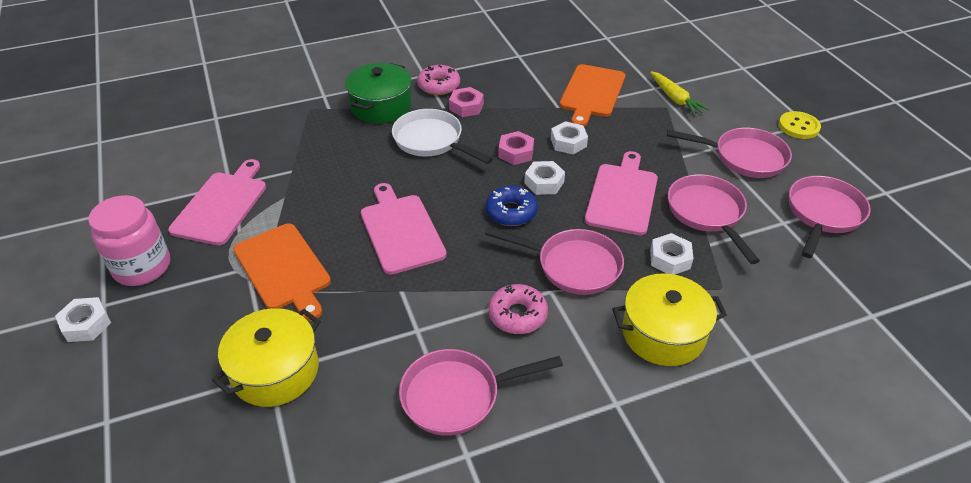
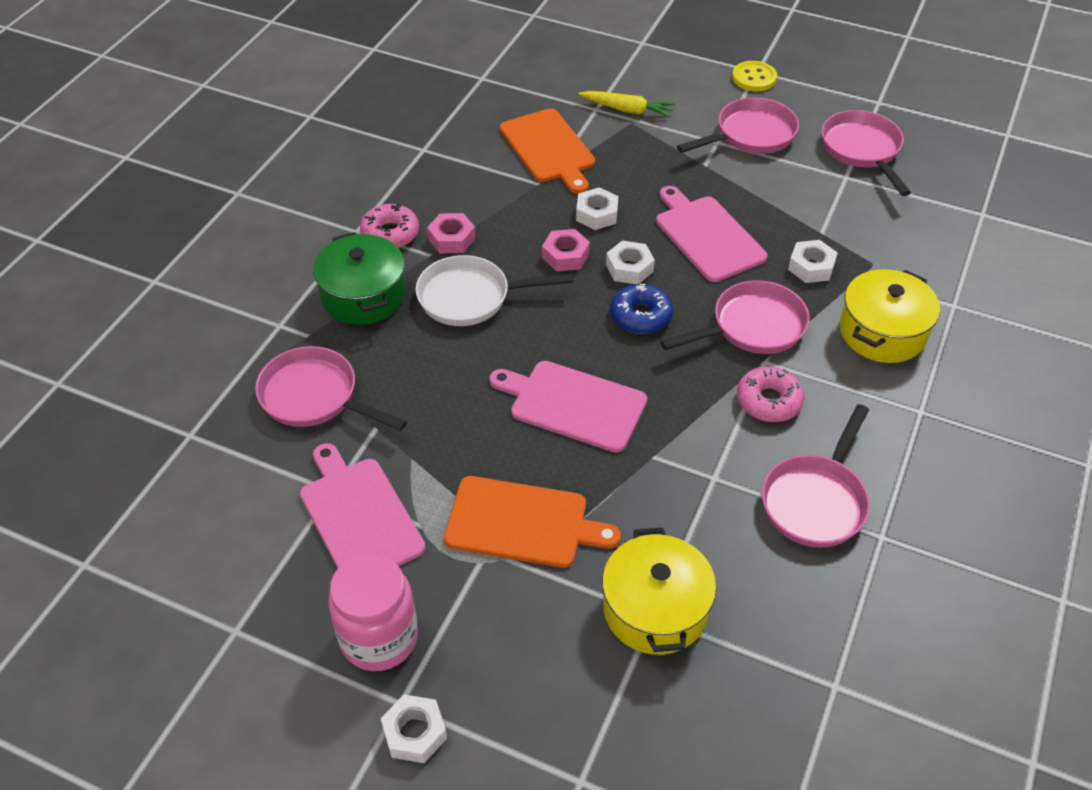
camera: 45 degrees left, 5 degrees up
pink pan [668,174,760,264] -> pink pan moved to [255,346,407,431]

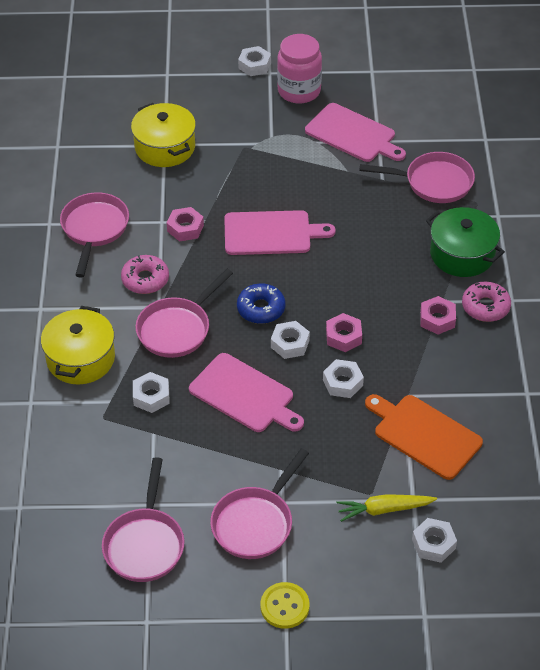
camera: 155 degrees right, 0 degrees up
white pan [416,255,573,326] -> none
orange cutting board [444,476,621,568] -> none
pink pan [821,110,911,196] -> pink pan turned 45 degrees clockwise [102,457,184,582]
none -> pink nut [167,207,204,242]
none -> white nut [412,518,457,563]

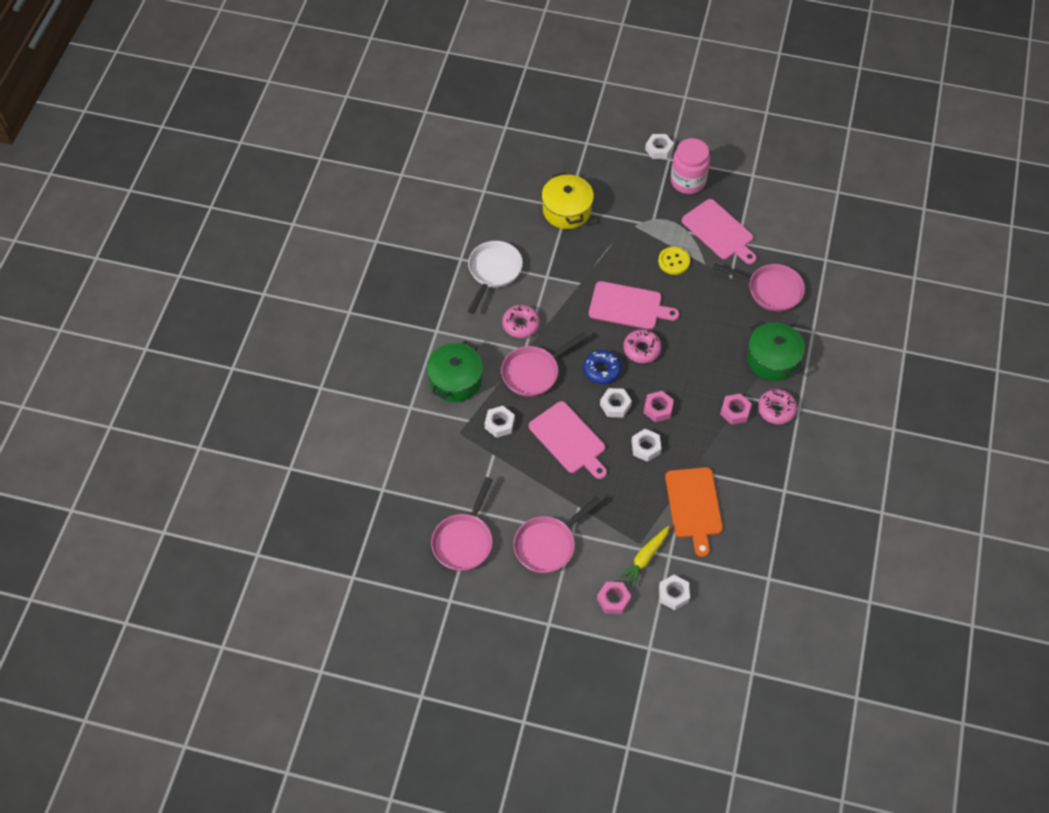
camera: 15 degrees right, 10 degrees up
yellow pot [41,306,115,384] -> green pot [427,340,483,402]
pink pan [60,192,129,278] -> white pan [468,241,523,314]
pink nut [167,207,204,242] -> pink nut moved to [597,582,631,614]
yellow button [260,582,310,629] -> yellow button moved to [658,247,690,275]
yellow carrot [336,494,437,522] -> yellow carrot turned 60 degrees counterclockwise [619,526,669,587]
orange cutting board [365,394,483,480] -> orange cutting board turned 150 degrees counterclockwise [665,467,723,557]
none -> pink donut [623,329,662,363]

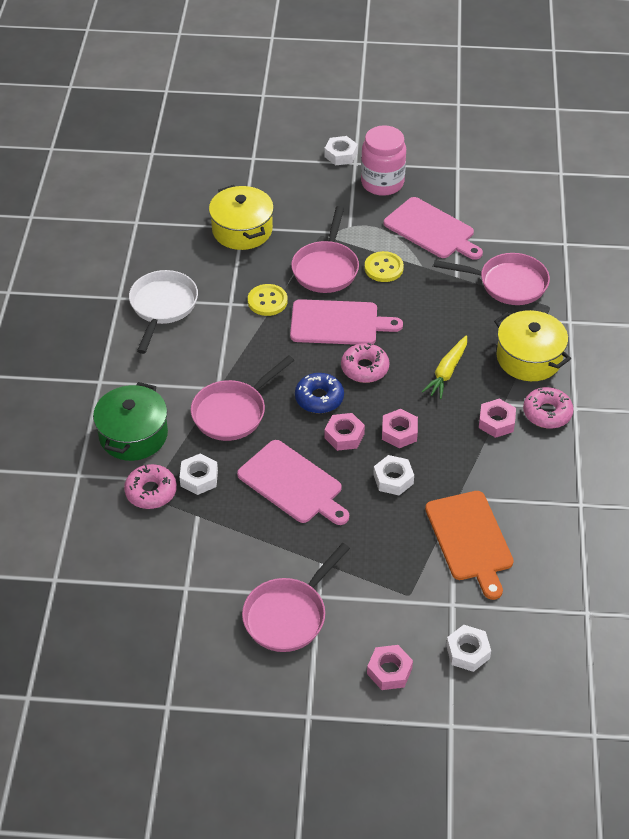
camera: 10 degrees left, 10 degrees down
pink pan [431,477,493,571] -> pink pan moved to [291,206,359,293]
pink donut [502,305,540,338] -> pink donut moved to [124,464,177,509]
white nut [600,388,632,418] -> pink nut [325,413,365,451]
yellow carrot [619,526,669,587] -> yellow carrot moved to [421,336,467,399]
green pot [747,321,805,381] -> yellow pot [494,310,571,381]
none -> yellow button [248,284,287,316]

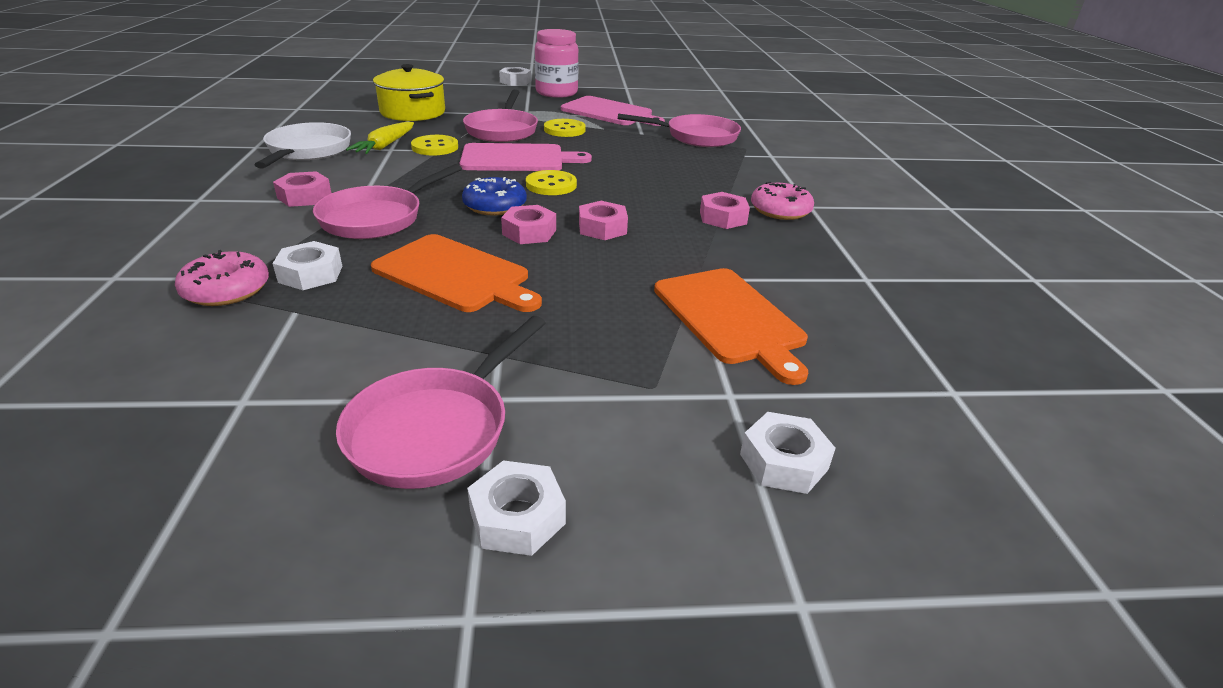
camera: 10 degrees left, 15 degrees down
green pot [93,382,168,461] -> none
pink cutting board [237,440,349,525] -> orange cutting board [371,234,542,312]
pink donut [341,343,390,383] -> yellow button [526,170,577,195]
pink nut [367,645,413,690] -> pink nut moved to [273,171,331,207]
white nut [373,455,414,495] -> white nut moved to [467,460,566,556]
yellow carrot [421,336,467,399] -> yellow carrot moved to [346,122,414,154]
yellow pot [494,310,571,381] -> none

